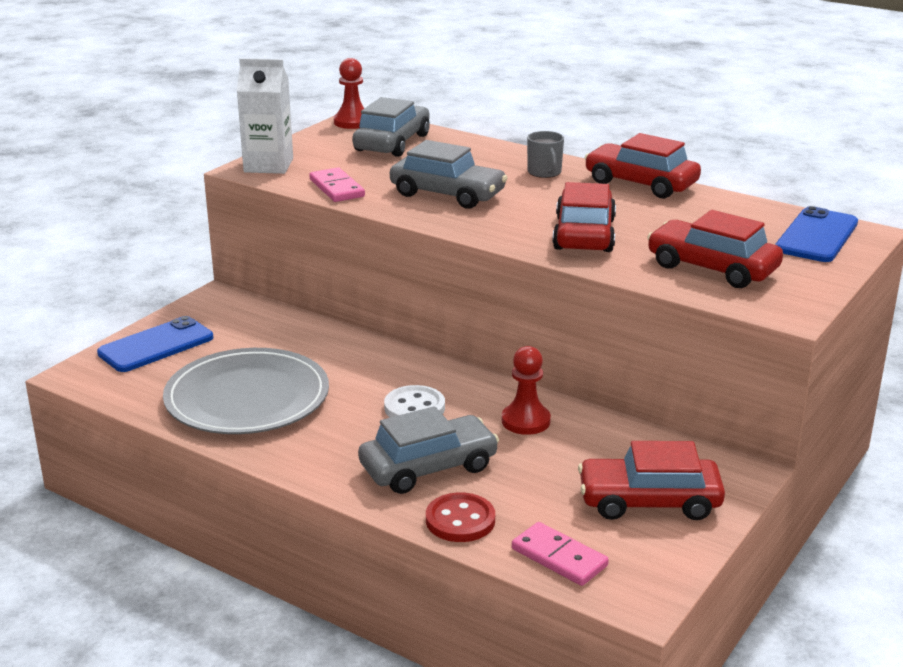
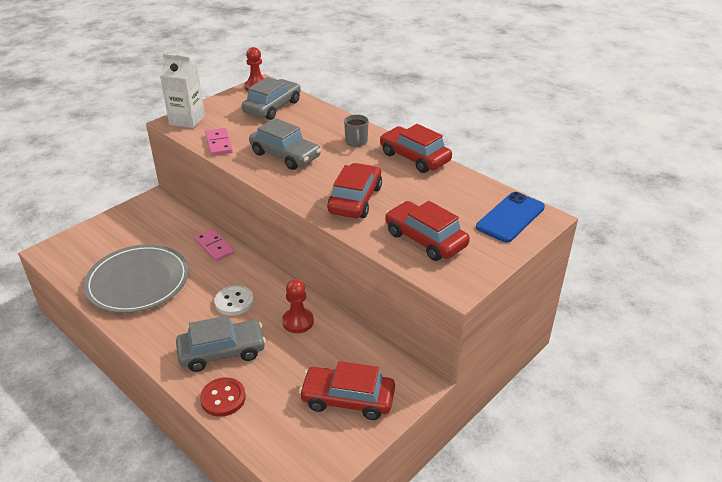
camera: 10 degrees right, 10 degrees up
blue phone [97,316,213,372] -> none
pink domino [512,522,609,586] -> pink domino moved to [195,229,234,261]

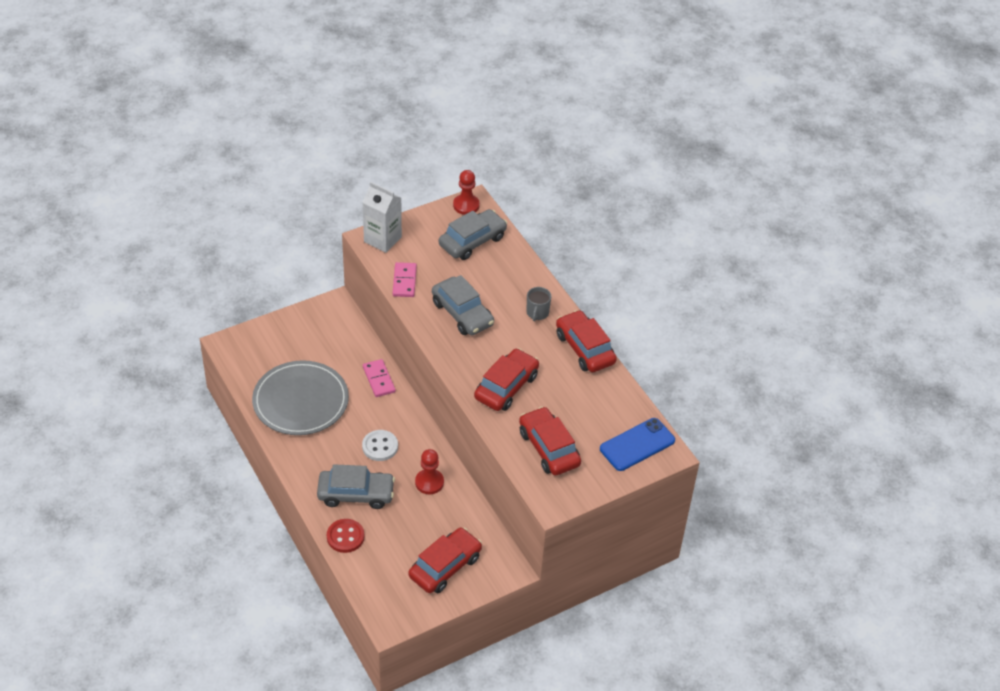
camera: 15 degrees right, 10 degrees up
red car [299,361,395,420] -> red car turned 105 degrees clockwise [408,528,482,593]

